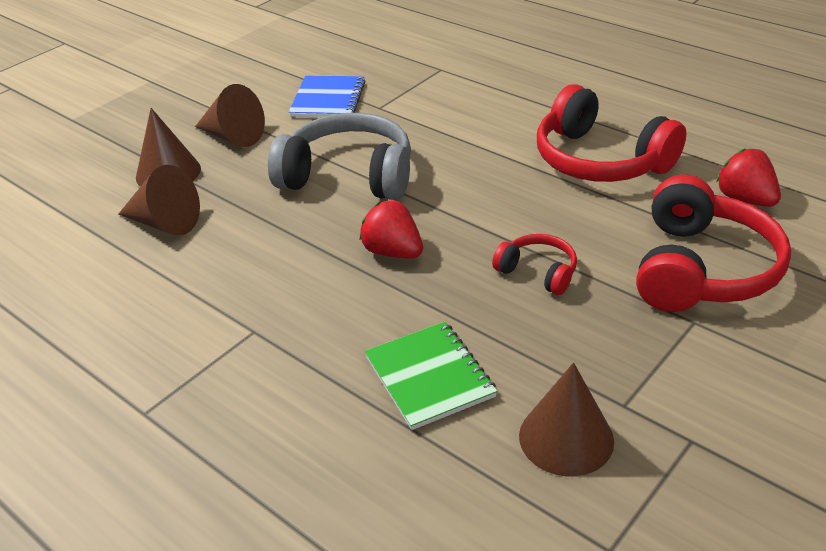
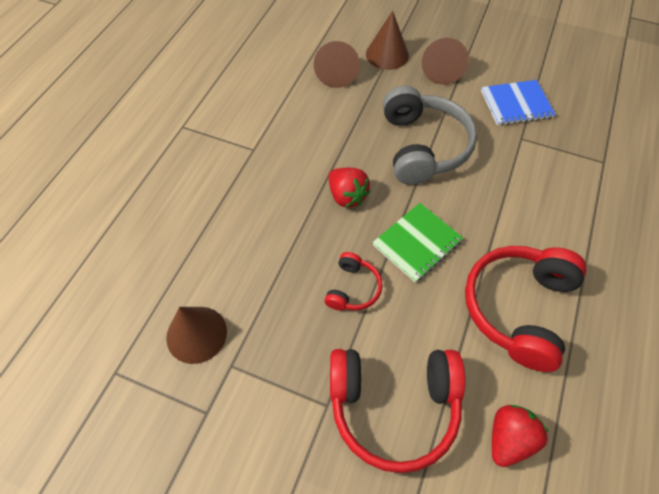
camera: 70 degrees right, 20 degrees up
red strawberry [360,200,423,258] -> red strawberry turned 120 degrees clockwise [329,168,370,208]
green notebook [365,322,497,430] -> green notebook moved to [372,203,463,283]

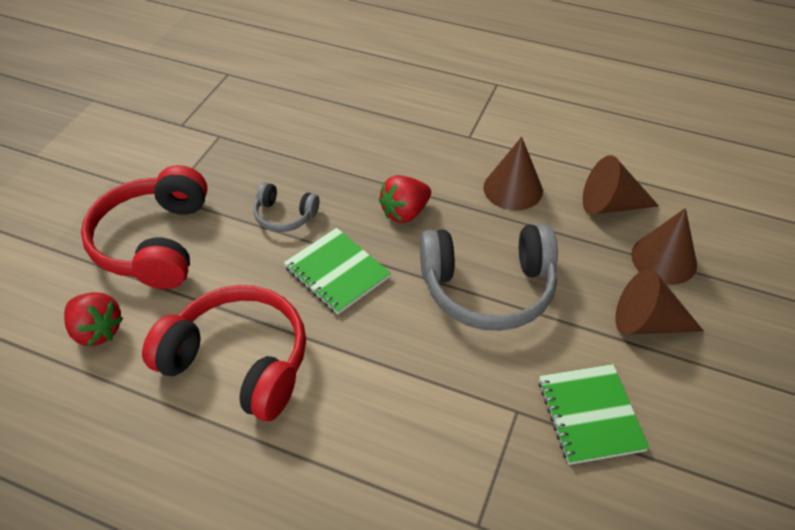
camera: 90 degrees right, 10 degrees down
brown cone [166,307,227,364] -> brown cone moved to [483,137,543,210]
red headphones [324,252,383,311] -> grey headphones [254,182,319,232]
blue notebook [481,80,556,126] -> green notebook [538,364,649,465]

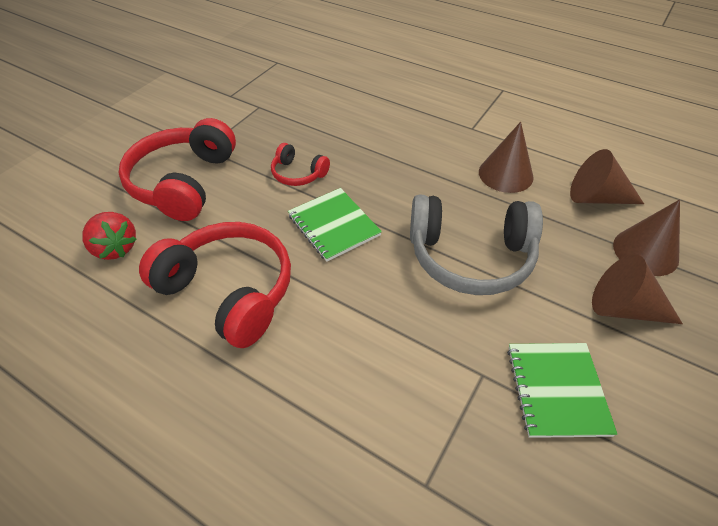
camera: 10 degrees right, 0 degrees up
grey headphones [254,182,319,232] -> red headphones [271,143,330,186]
red strawberry [379,175,431,223] -> none

